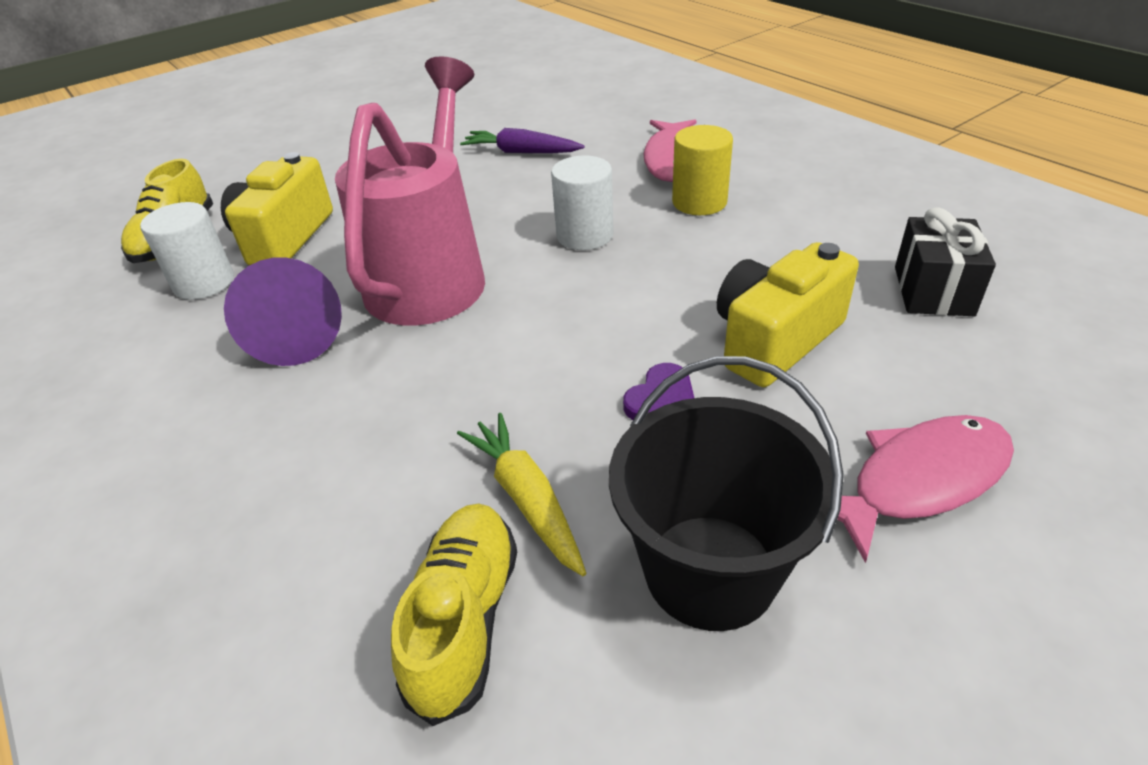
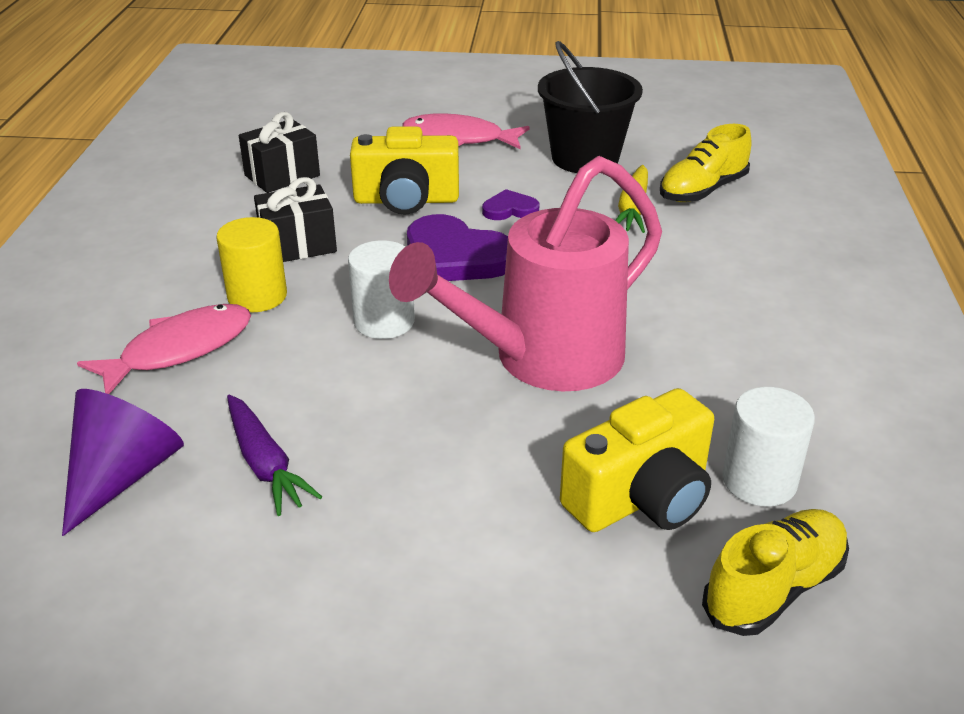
camera: 140 degrees left, 5 degrees down
purple cone [224,258,342,366] -> purple cone moved to [62,389,184,536]
none -> black gift [254,177,337,262]
none -> purple heart [407,214,508,281]

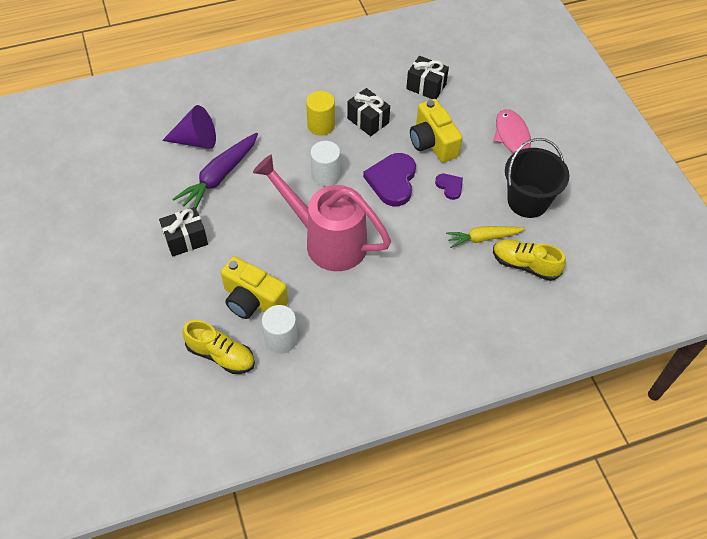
camera: 65 degrees right, 20 degrees up
pink fish [77,304,251,394] -> none
purple carrot [227,395,322,516] -> purple carrot [173,133,258,208], size x1.51
none -> black gift [159,207,208,257]

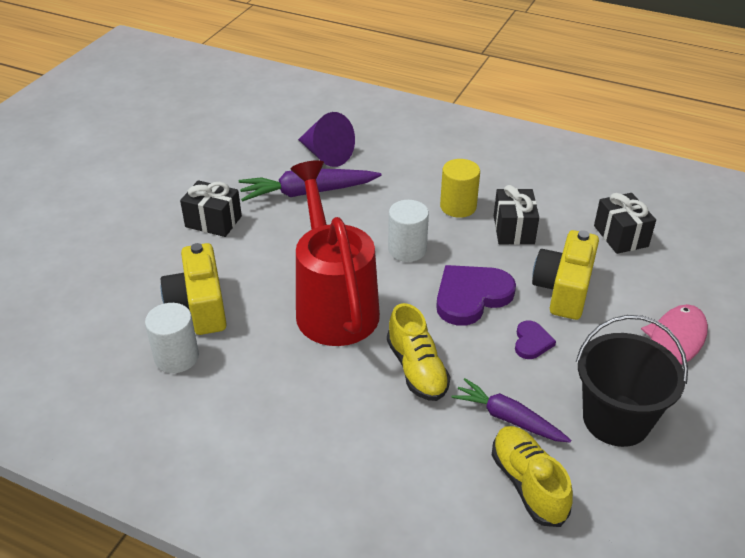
camera: 45 degrees right, 15 degrees down
yellow shoe [182,320,255,374] -> yellow shoe moved to [387,303,450,401]
pink watering can [253,155,391,271] -> red watering can [291,160,380,346]
yellow carrot [446,226,525,248] -> purple carrot [451,378,571,443]

